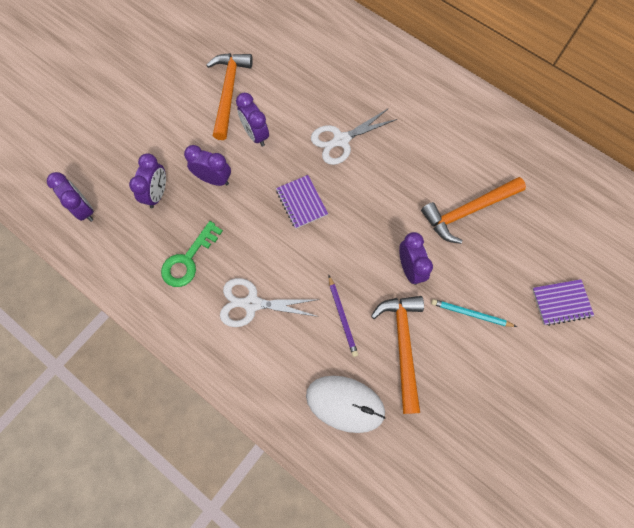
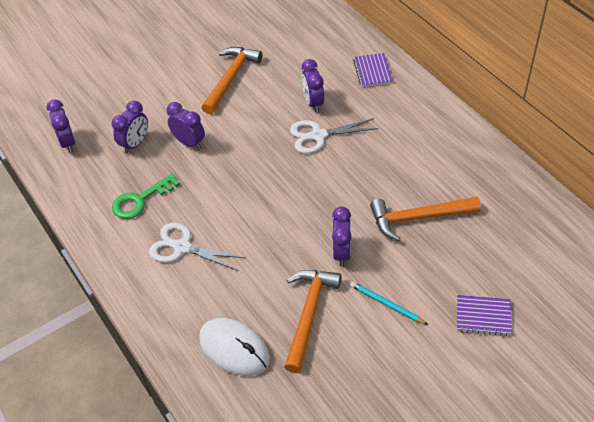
camera: 20 degrees right, 20 degrees down
purple clock [236,93,269,147] -> purple clock moved to [301,59,324,113]
purple notebook [276,175,328,229] -> purple notebook moved to [353,53,393,87]
purple pencil [329,276,358,357] -> none

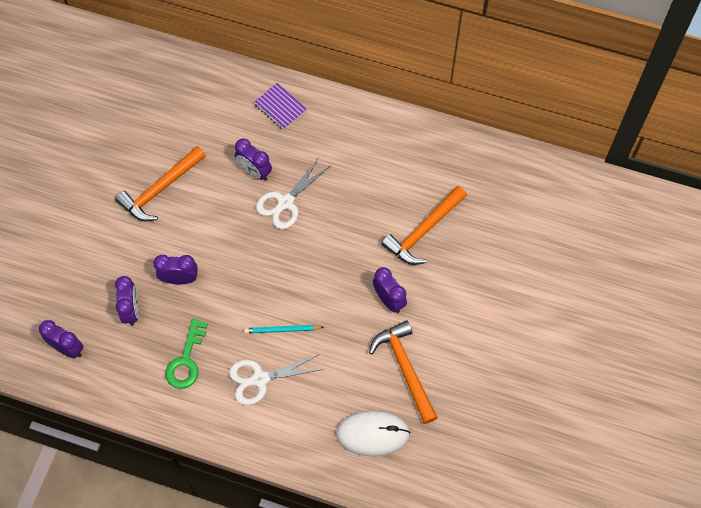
camera: 40 degrees left, 15 degrees up
orange hammer [202,47,262,114] -> orange hammer turned 120 degrees counterclockwise [115,146,206,221]
turquoise pencil [350,281,428,325] -> turquoise pencil moved to [244,325,324,334]
purple notebook [457,295,512,336] -> none

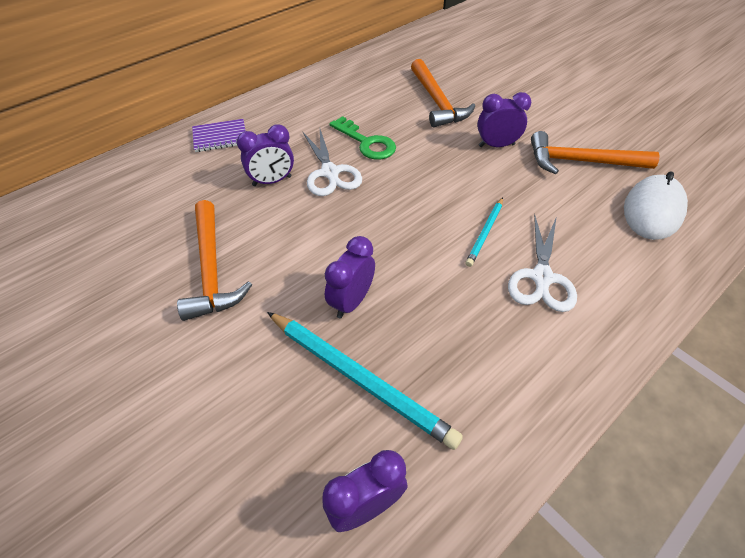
camera: 60 degrees left, 15 degrees down
purple clock [115,276,139,326] -> turquoise pencil [267,312,463,450]
green key [165,319,208,389] -> green key moved to [329,116,396,160]

